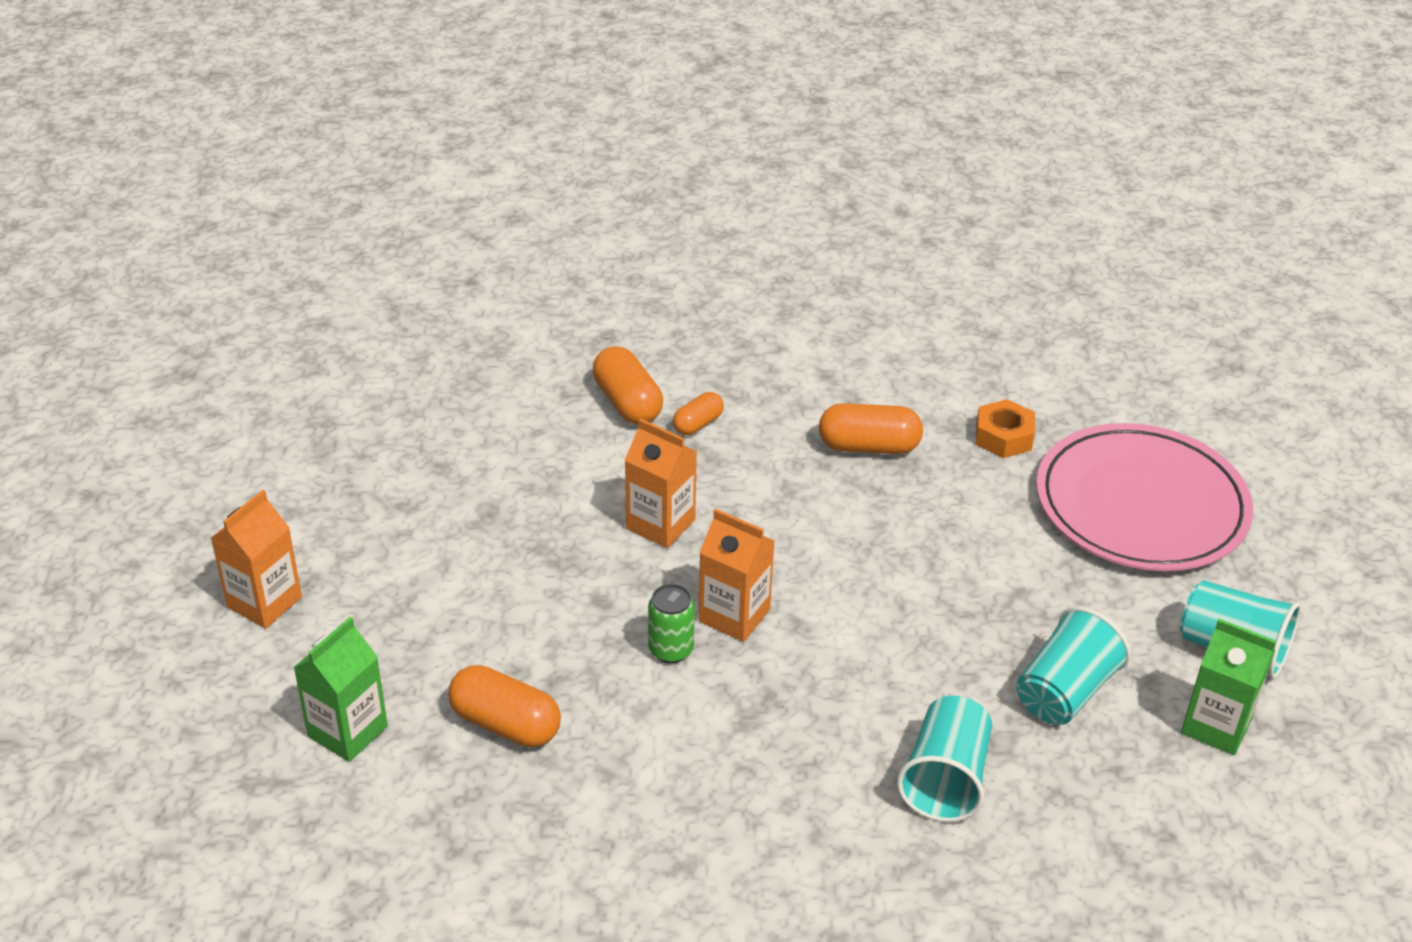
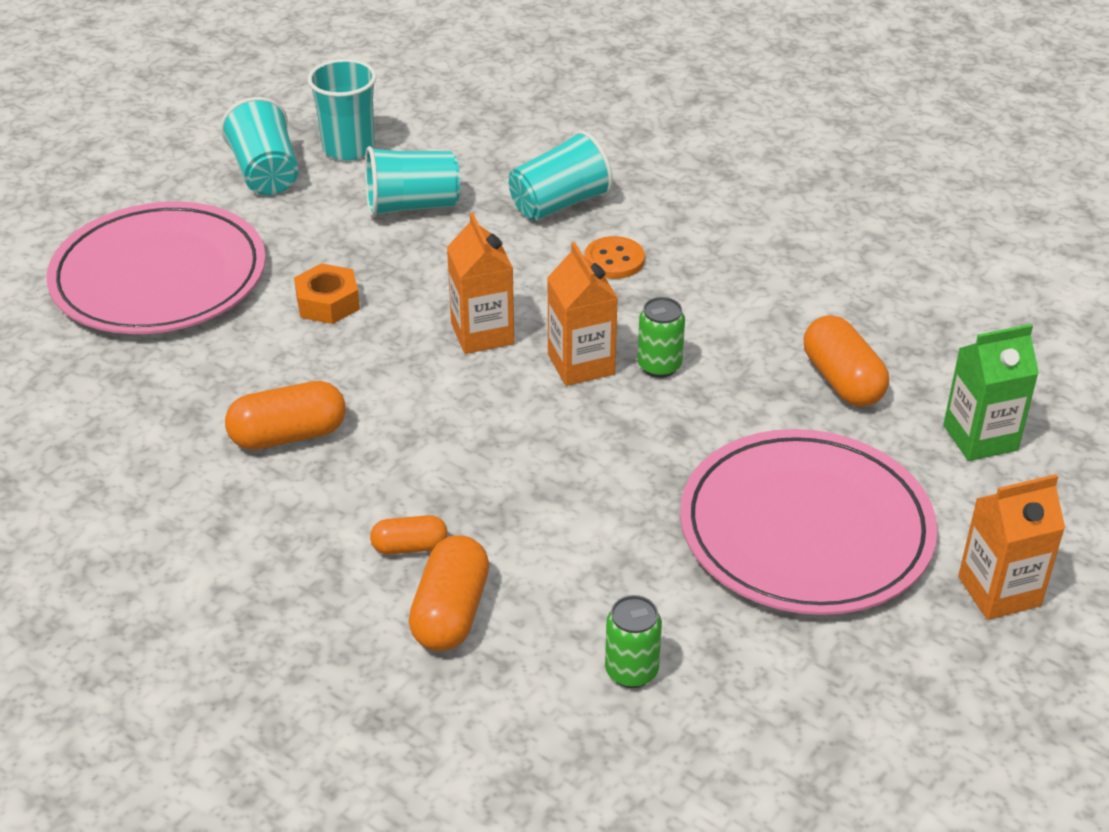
camera: 140 degrees left, 0 degrees up
orange carton [625,418,697,548] -> orange carton moved to [447,213,514,354]
orange capsule [819,403,923,454] -> orange capsule turned 60 degrees counterclockwise [225,381,346,450]
orange nut [976,399,1035,458] -> orange nut moved to [294,263,360,324]
green carton [1181,619,1276,755] -> turquoise cup [308,59,377,160]
none -> orange button [585,236,645,279]
none -> green can [605,595,662,688]
none -> pink plate [680,429,937,615]

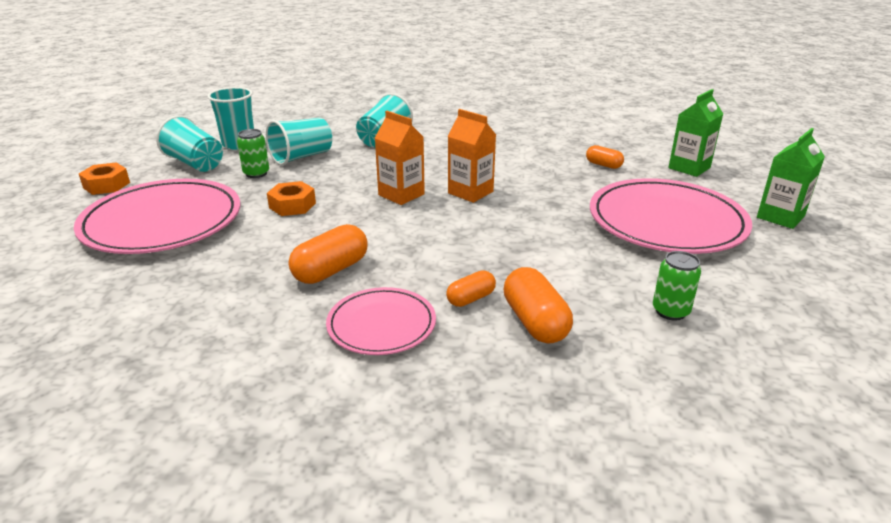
camera: 30 degrees left, 10 degrees down
orange button [585,236,645,279] -> none
green can [638,297,685,378] -> green can moved to [237,129,269,178]
orange capsule [804,315,889,407] -> orange capsule [586,145,624,169], size x0.60
orange carton [958,474,1065,620] -> green carton [757,128,825,229]
none -> orange nut [79,162,130,195]
none -> pink plate [326,287,436,355]

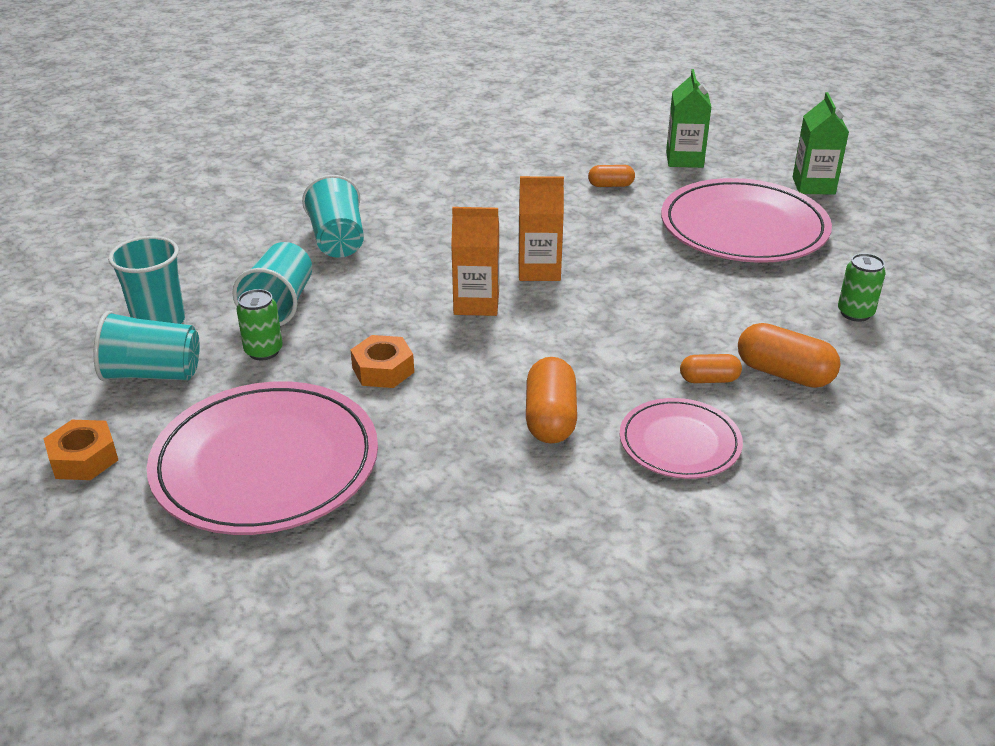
camera: 40 degrees left, 5 degrees up
orange capsule [446,270,496,307] -> orange capsule turned 75 degrees clockwise [680,354,742,383]

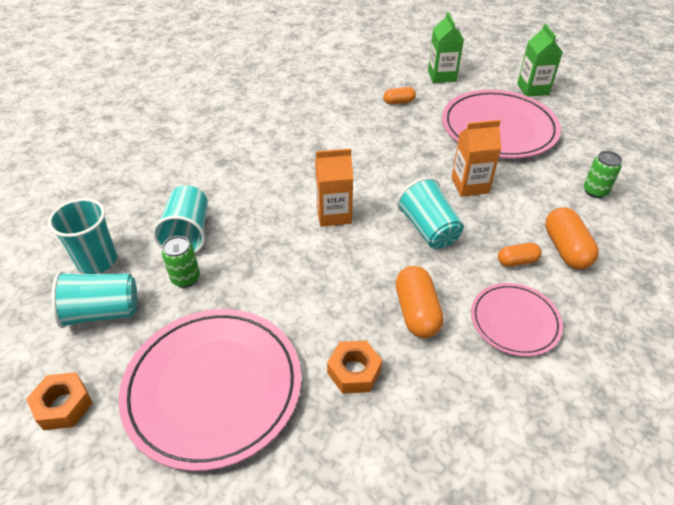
camera: 10 degrees left, 10 degrees up
turquoise cup [302,175,364,258] -> turquoise cup moved to [397,177,464,249]
orange nut [350,335,414,388] -> orange nut moved to [327,341,382,394]
orange carton [518,176,564,281] -> orange carton moved to [452,120,501,197]
orange capsule [738,323,841,388] -> orange capsule turned 60 degrees clockwise [545,207,599,269]

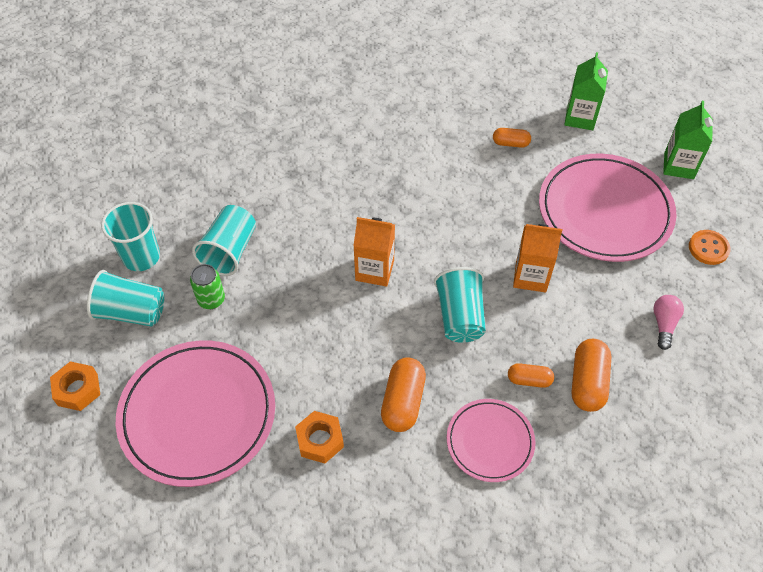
camera: 20 degrees right, 10 degrees up
green can [584,151,622,198] -> pink light bulb [653,295,684,350]
none -> orange button [689,230,731,265]

